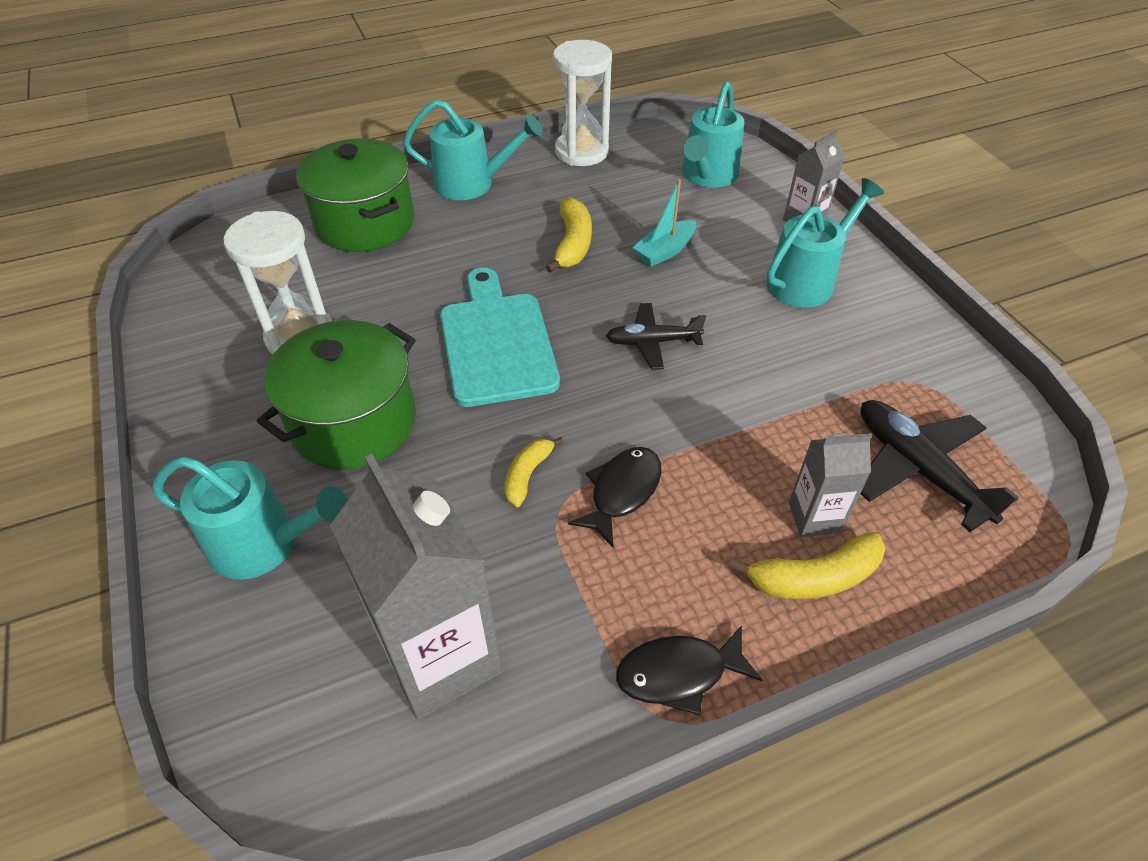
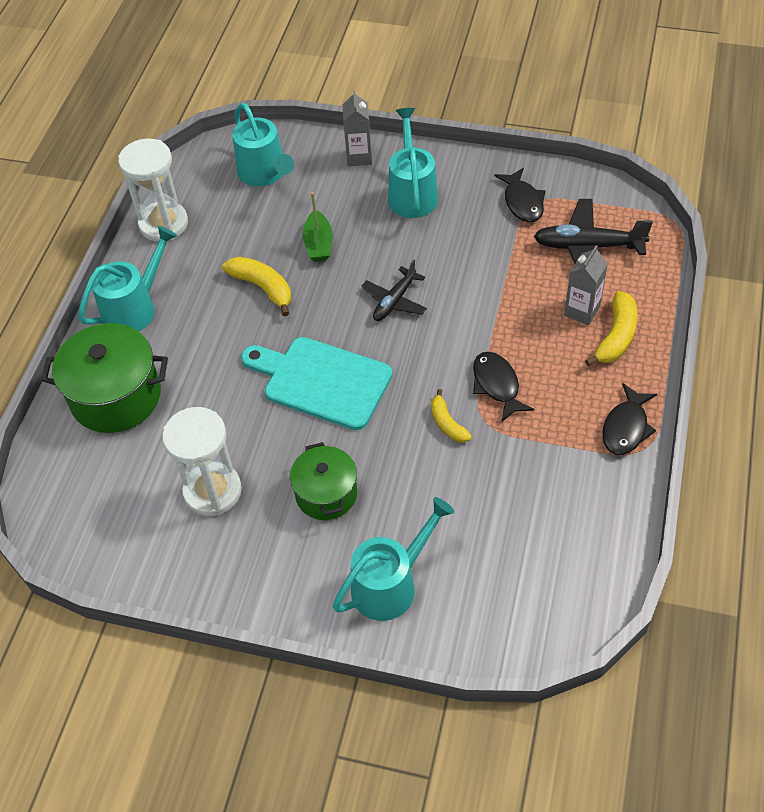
camera: 50 degrees left, 5 degrees up
green pot [257,320,416,470] -> green pot [290,442,357,520], size x0.63
grey carton [330,454,502,719] -> none
turquoise boat [632,179,696,267] -> green boat [303,192,333,262]
none -> black fish [494,168,546,222]

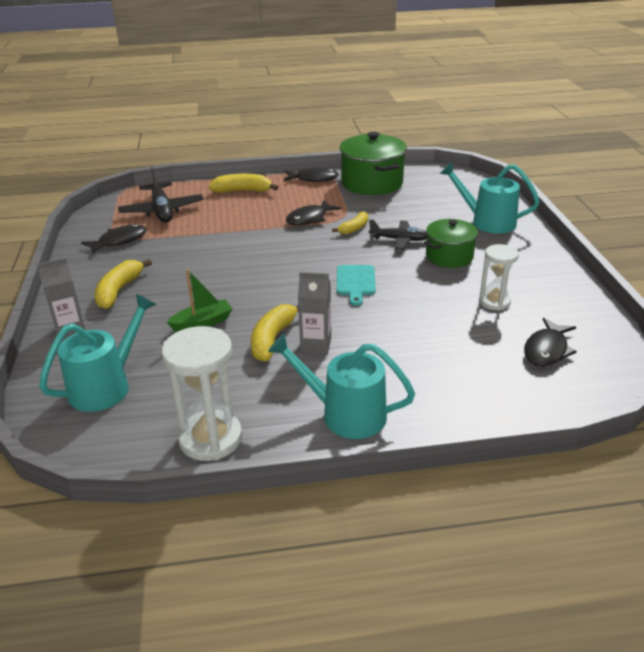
camera: 115 degrees left, 20 degrees down
green pot [41,323,168,433] -> green pot moved to [340,132,407,195]
white hourglass [162,407,242,516] -> white hourglass [479,244,519,311], size x0.63
turquoise cutting board [241,337,393,430] -> turquoise cutting board [337,265,376,306], size x0.55
black plane [361,260,427,321] -> black plane moved to [369,219,427,250]
turquoise watering can [388,108,438,218] -> yellow banana [94,259,152,309]
grey carton [564,245,608,325] -> grey carton moved to [298,272,331,354]
none -> black fish [524,318,577,367]

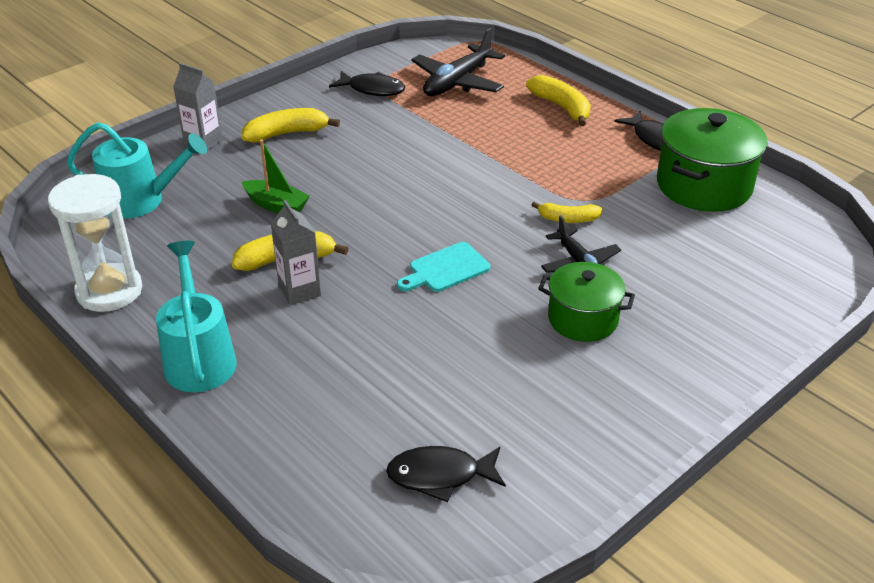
camera: 55 degrees right, 5 degrees up
black fish [286,200,341,226] -> none
turquoise watering can [440,162,540,234] -> none
white hourglass [479,244,519,311] -> none

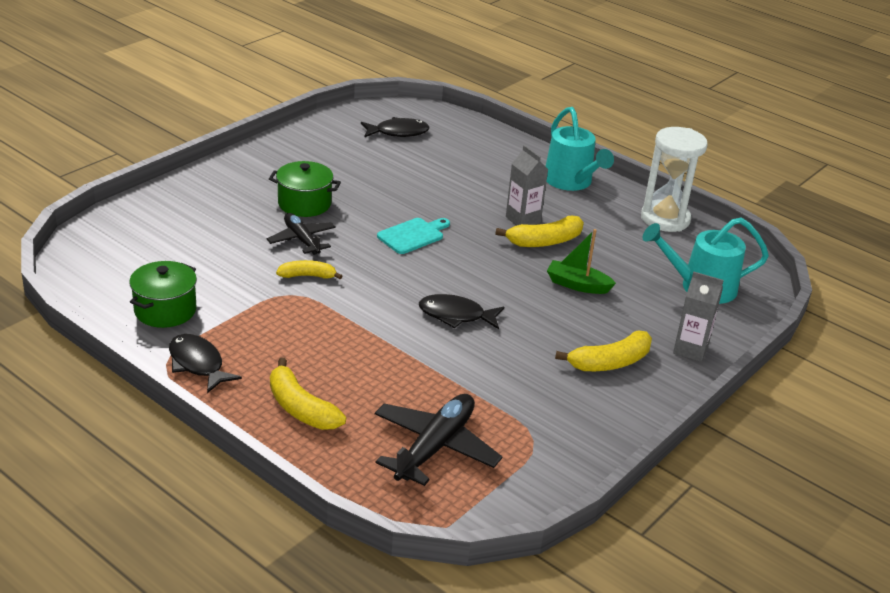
camera: 170 degrees right, 5 degrees down
black fish [329,71,405,96] -> black fish moved to [419,294,504,329]
green pot [657,108,767,212] -> green pot [129,261,197,328], size x0.63

